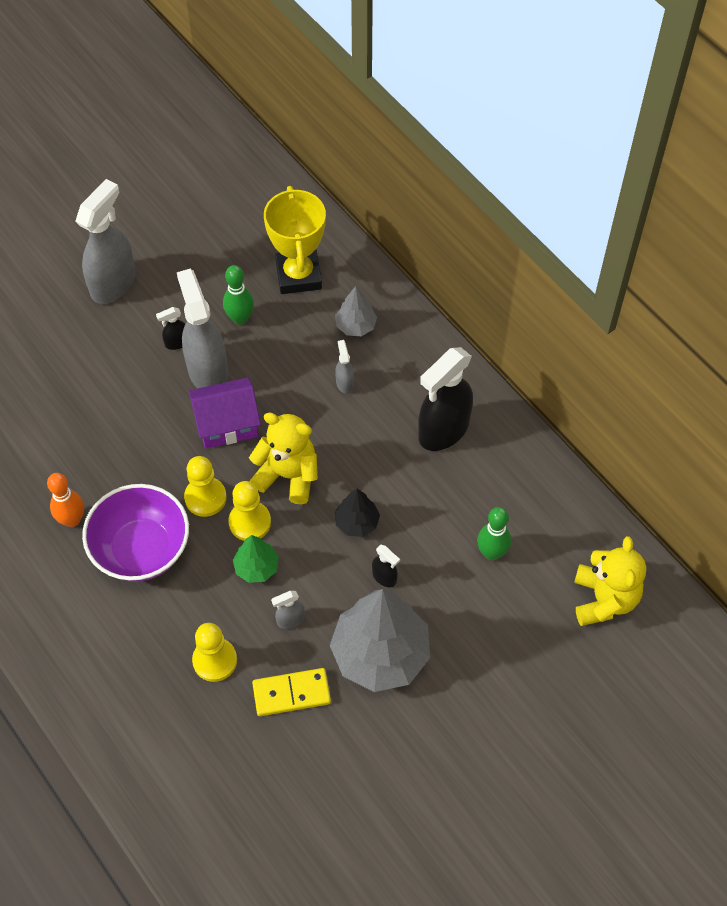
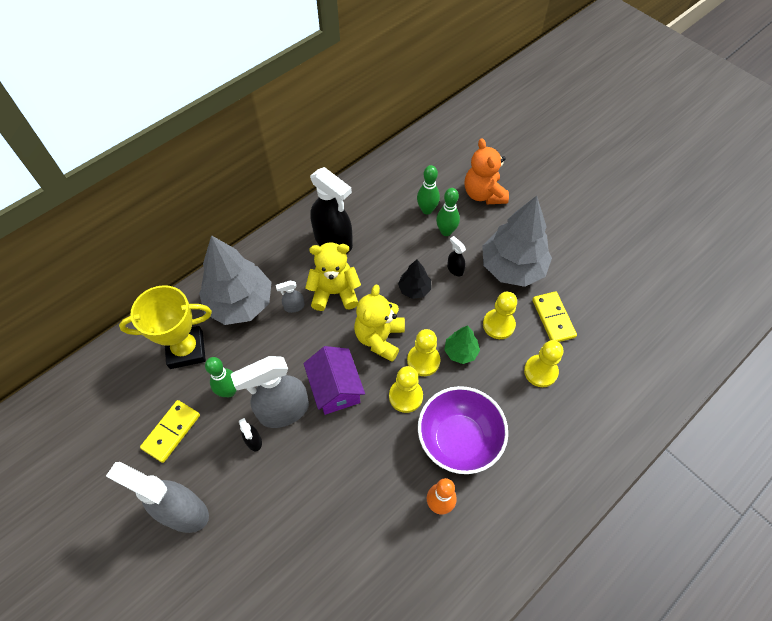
camera: 95 degrees left, 0 degrees up
grey spray bottle [271,591,305,629] -> yellow pawn [483,292,517,339]
grey tree [335,286,377,336] -> grey tree [199,235,272,325], size x2.09
black spray bottle [372,545,400,587] -> black spray bottle turned 75 degrees counterclockwise [447,236,466,276]
yellow teddy bear [574,536,646,626] -> yellow teddy bear moved to [305,242,361,311]
none -> yellow domino [140,400,200,463]
none -> green bowling pin [436,188,460,236]
none -> orange teddy bear [465,139,509,204]

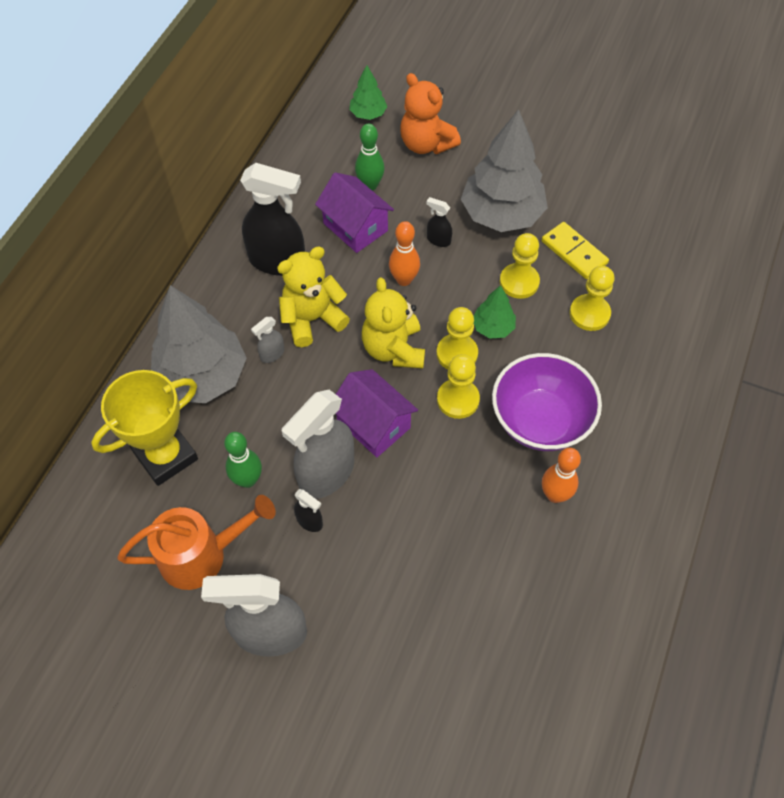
camera: 25 degrees left, 0 degrees up
yellow domino [140,400,200,463] -> orange watering can [117,495,276,590]
black tree [398,259,431,299] -> orange bowling pin [389,221,420,286]
green bowling pin [436,188,460,236] -> none
none -> purple house [315,172,394,253]
none -> green tree [349,65,387,120]

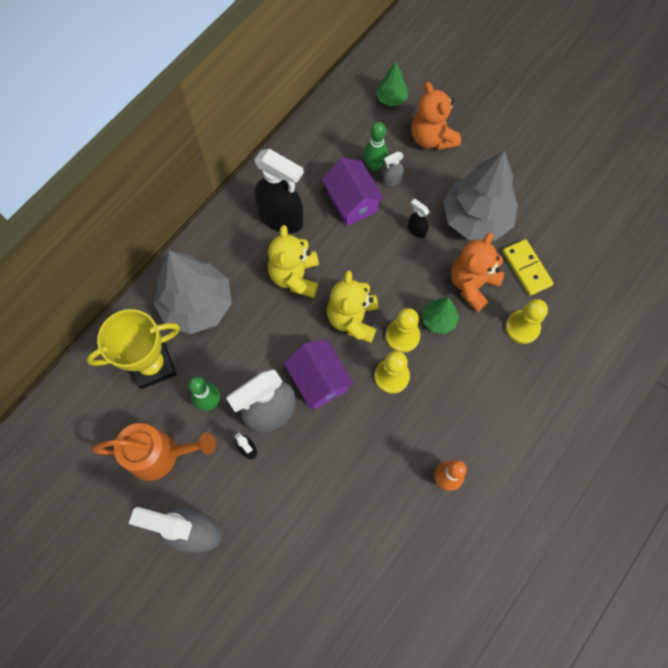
camera: 15 degrees right, 10 degrees up
grey spray bottle [251,317,284,363] -> grey spray bottle moved to [383,152,404,187]
yellow teddy bear [277,247,350,347] -> yellow teddy bear turned 75 degrees counterclockwise [268,225,319,298]
orange bowling pin [389,221,420,286] -> none
purple bowl [492,353,602,451] -> none
yellow pawn [500,233,540,299] -> orange teddy bear [451,233,505,312]

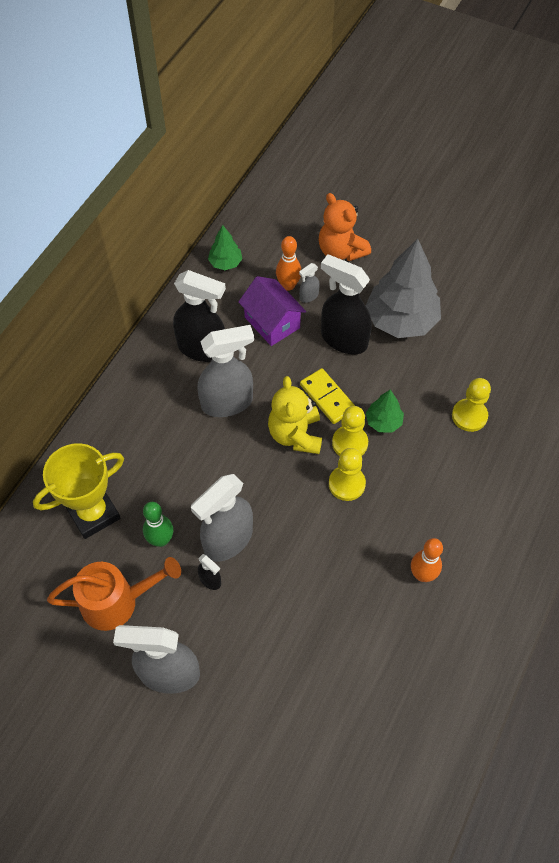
camera: 10 degrees left, 10 degrees down
grey tree [153,251,232,334] -> none
yellow teddy bear [268,225,319,298] -> grey spray bottle [197,325,254,417]
purple house [284,339,354,410] -> none
green bowling pin [363,122,388,172] -> orange bowling pin [276,236,301,291]
green tree [376,62,408,106] -> green tree moved to [208,225,243,270]
black spray bottle [408,199,429,238] -> black spray bottle [321,254,372,354], size x2.27
orange teddy bear [451,233,505,312] -> none
yellow domino [502,239,554,296] -> yellow domino moved to [300,368,355,424]

